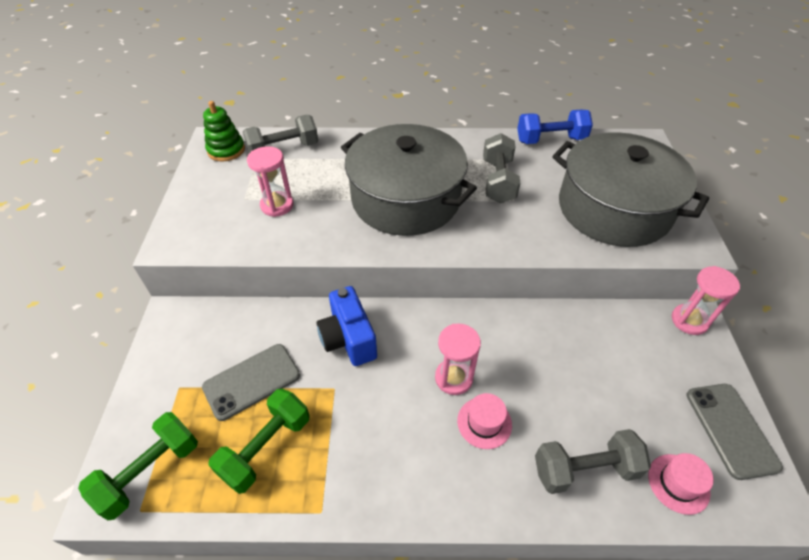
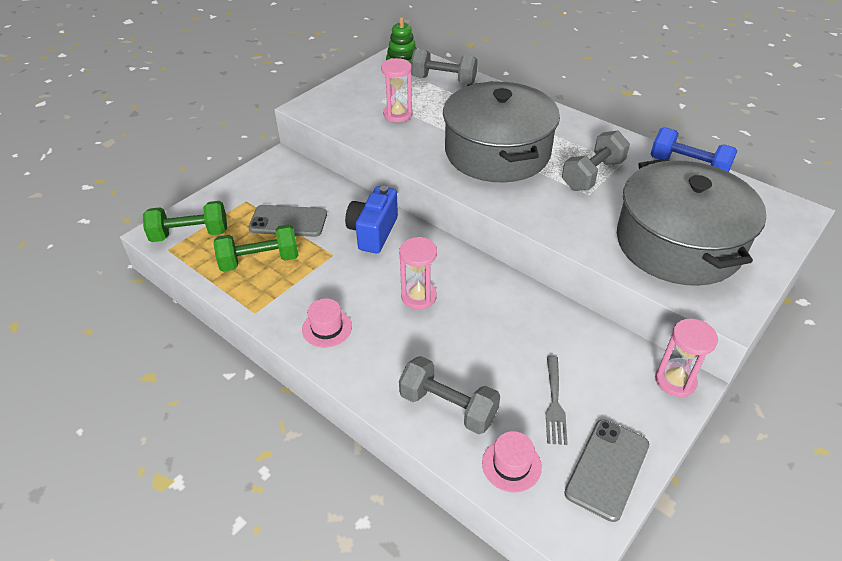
camera: 40 degrees right, 5 degrees down
pink hat [457,393,512,449] -> pink hat moved to [302,298,352,348]
none -> grey fork [546,356,568,445]

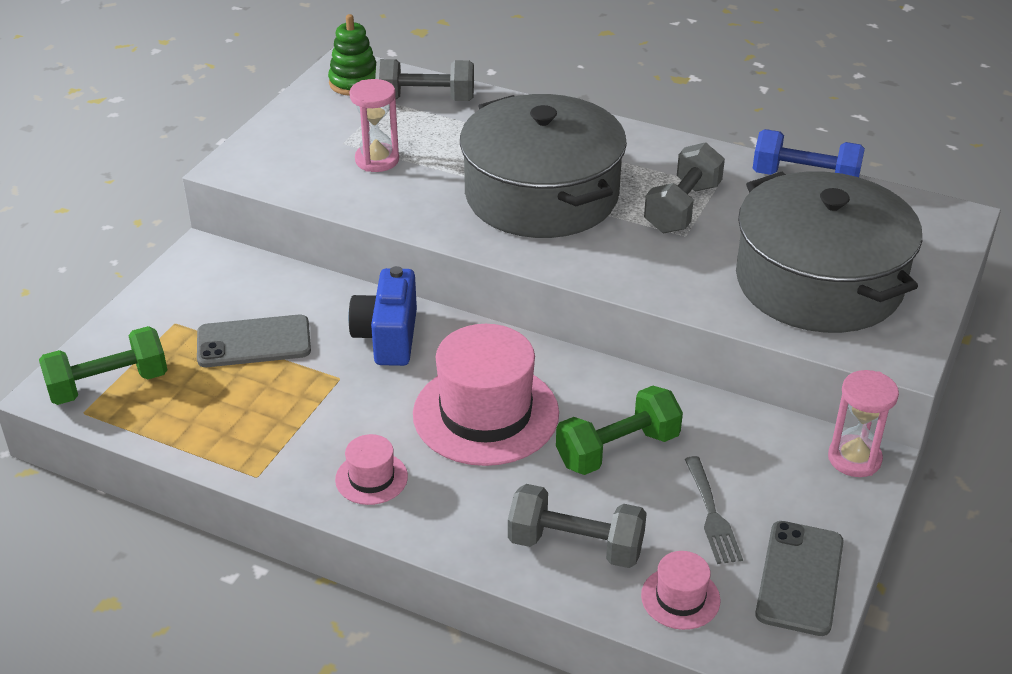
camera: 15 degrees left, 5 degrees down
green dumbbell [213,224,299,272] -> green dumbbell moved to [556,386,683,475]
pink hourglass [399,237,437,309] -> pink hat [413,324,559,466]

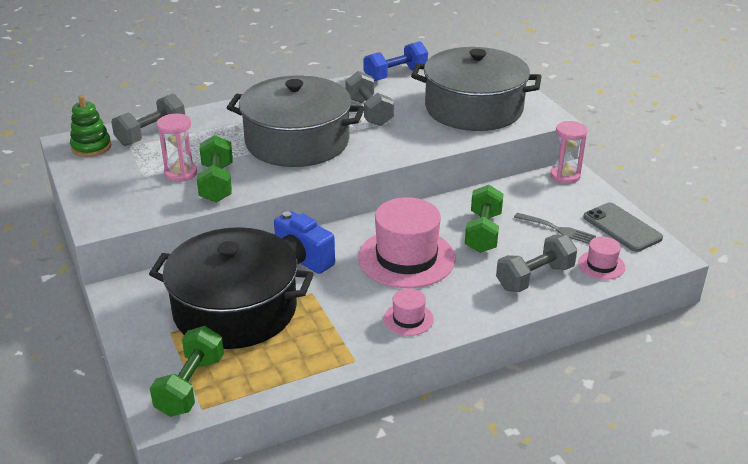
camera: 50 degrees left, 5 degrees down
grey phone [197,315,311,367] -> black pot [149,227,314,349]
none -> green dumbbell [197,135,233,202]

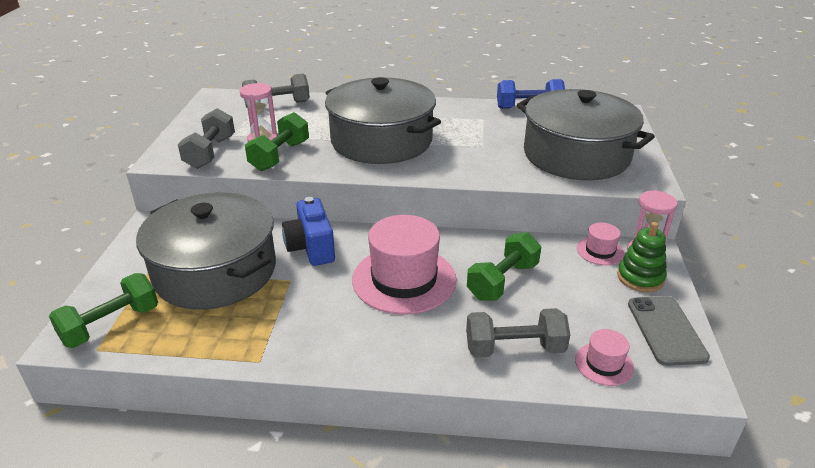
camera: 30 degrees right, 0 degrees up
green stacking toy [70,95,111,157] -> green stacking toy moved to [617,222,667,292]
black pot [149,227,314,349] -> grey pot [136,192,276,310]
grey dumbbell [345,71,394,126] -> grey dumbbell moved to [178,108,235,169]
pink hat [384,288,434,336] -> pink hat moved to [577,222,624,265]
grey fork [514,213,596,244] -> none

